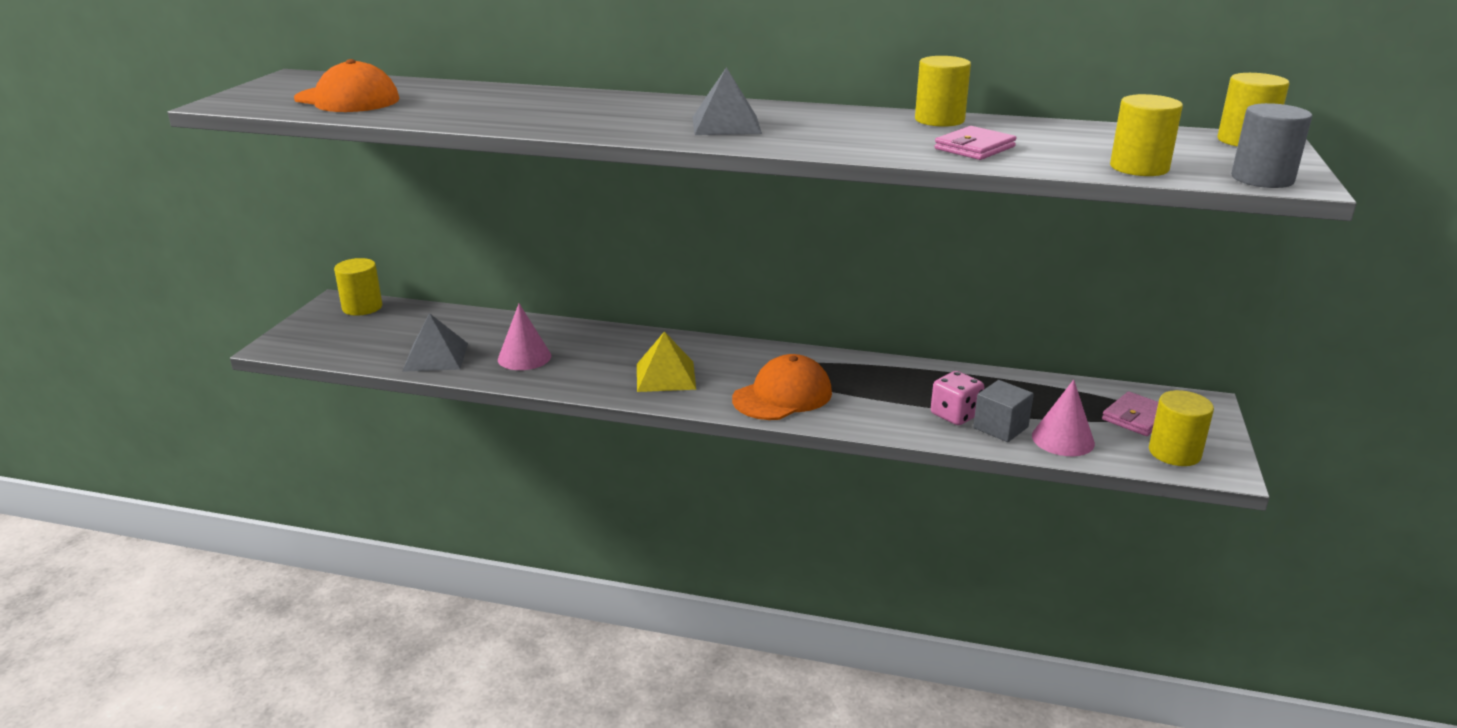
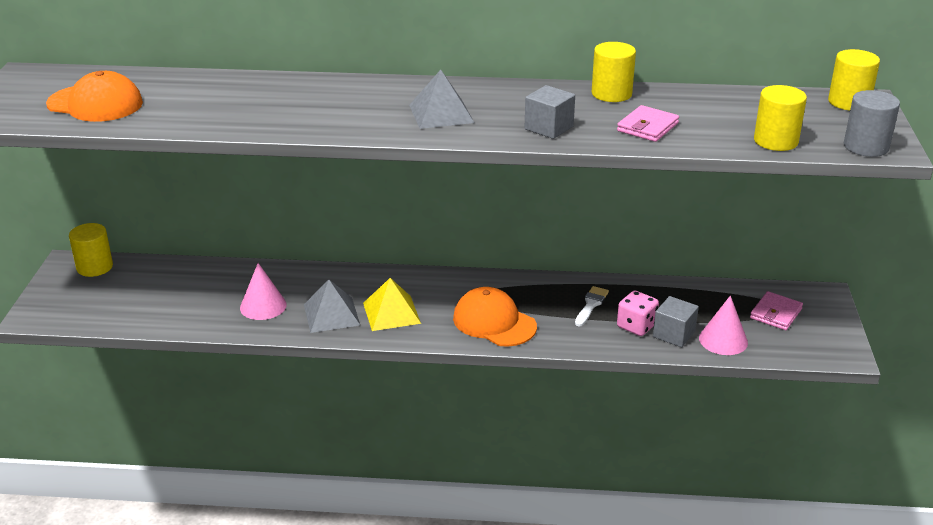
camera: 10 degrees left, 5 degrees up
grey pyramid [402,313,468,372] -> grey pyramid moved to [304,280,360,333]
orange cap [732,354,832,420] -> orange cap turned 90 degrees counterclockwise [453,287,537,347]
yellow cylinder [1149,390,1214,466] -> none
none -> grey cube [524,85,575,139]
none -> white brush [575,286,609,326]

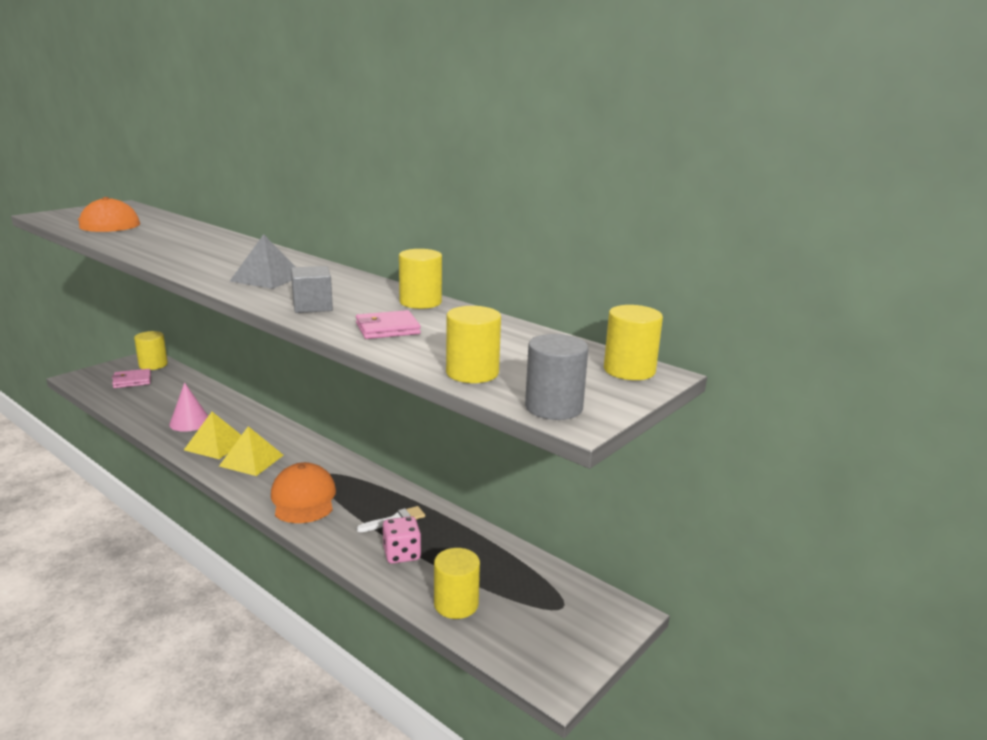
camera: 35 degrees right, 10 degrees down
grey pyramid [304,280,360,333] -> yellow pyramid [184,412,241,459]
grey cube [653,296,699,347] -> none
pink cone [699,295,748,355] -> yellow cylinder [434,548,480,619]
pink wallet [750,291,803,330] -> pink wallet moved to [112,369,151,388]

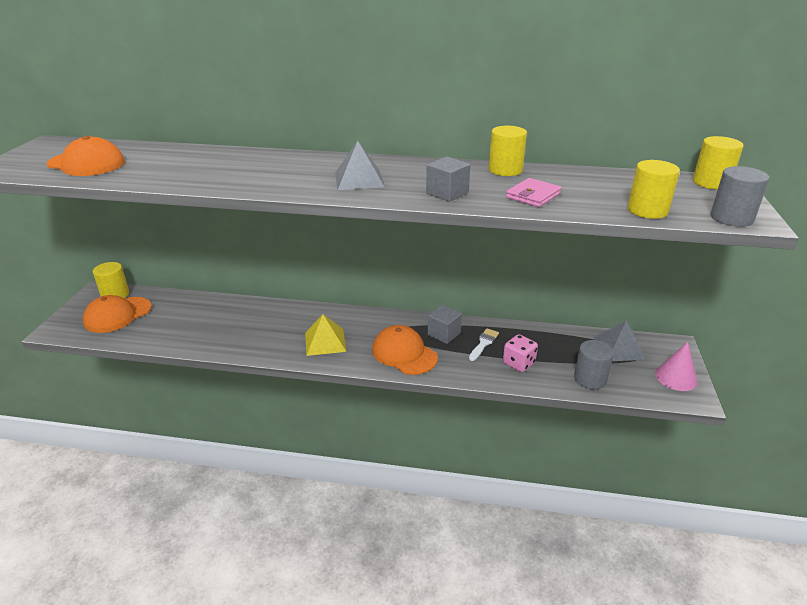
camera: 30 degrees left, 10 degrees up
pink wallet [112,369,151,388] -> orange cap [83,295,152,333]
pink cone [169,382,208,432] -> pink cone moved to [655,342,698,391]
yellow pyramid [184,412,241,459] -> none
yellow cylinder [434,548,480,619] -> grey cylinder [574,340,614,390]
none -> grey cube [428,305,462,344]
none -> grey pyramid [594,321,646,361]

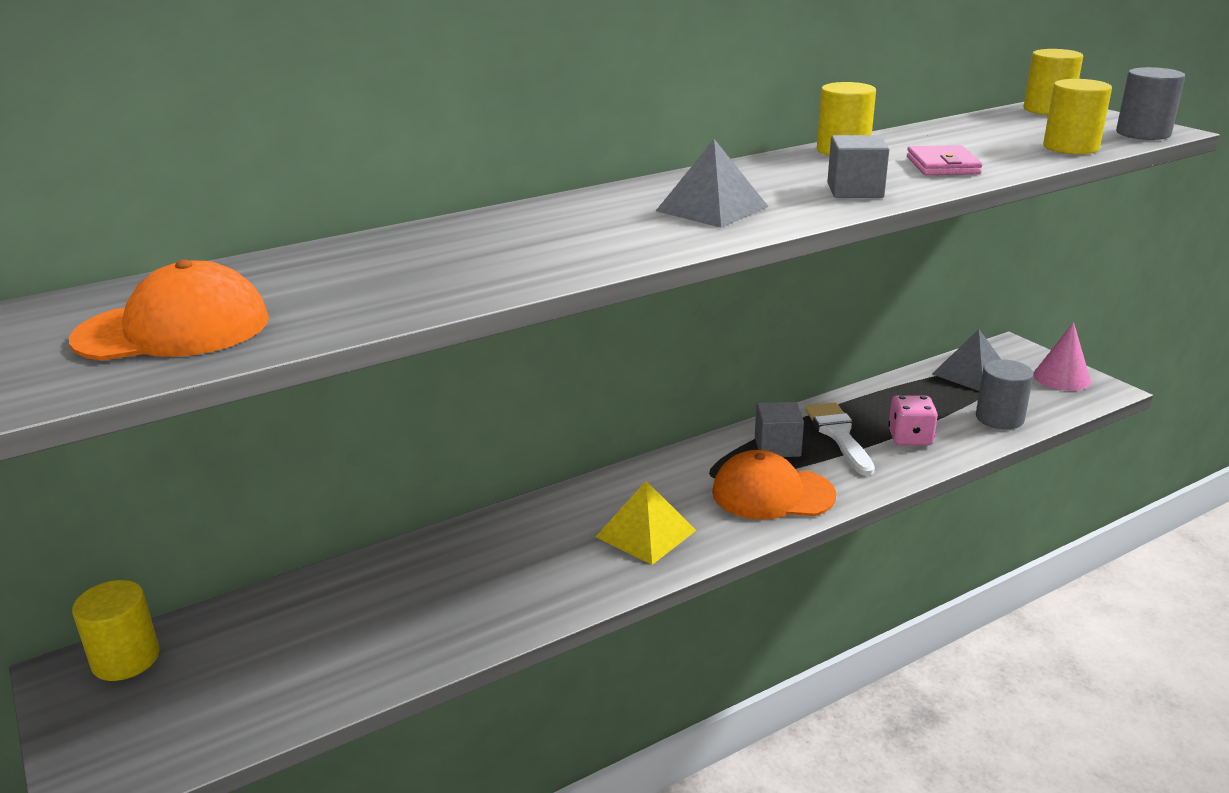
camera: 40 degrees left, 5 degrees down
orange cap [83,295,152,333] -> none
white brush [469,328,499,361] -> white brush [805,403,875,476], size x1.52

